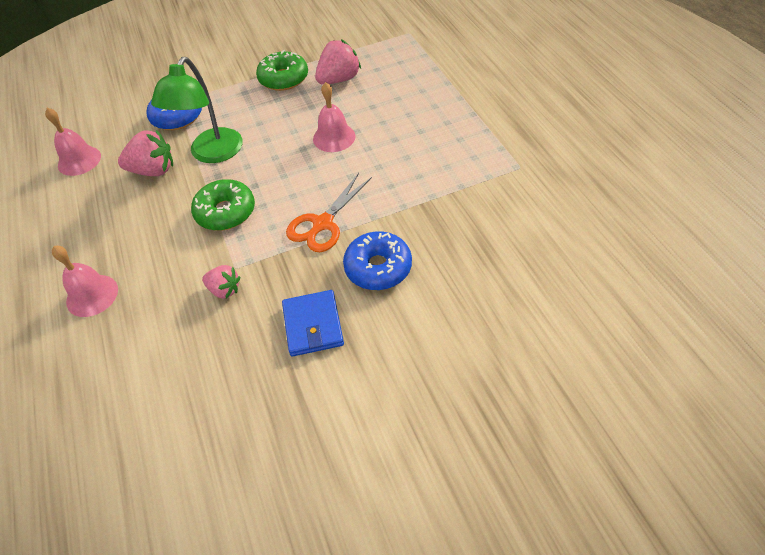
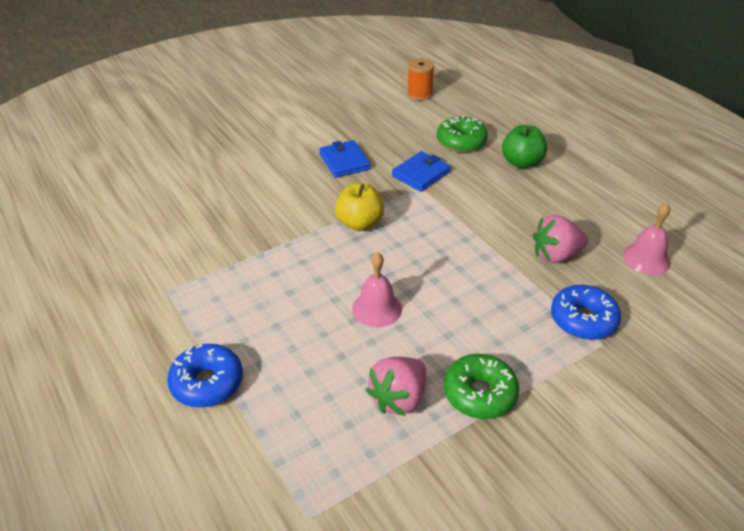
camera: 165 degrees right, 10 degrees down
pink bell [52,246,118,317] -> green apple [502,125,547,169]
green lamp [151,57,243,163] -> none
green donut [191,179,255,231] -> green donut moved to [437,115,488,153]
pink strawberry [202,265,240,299] -> blue wallet [392,151,451,192]
orange scissors [286,173,372,252] -> yellow apple [335,183,384,231]
blue donut [343,232,412,290] -> blue donut moved to [167,344,243,408]
none -> orange spool [407,58,435,101]

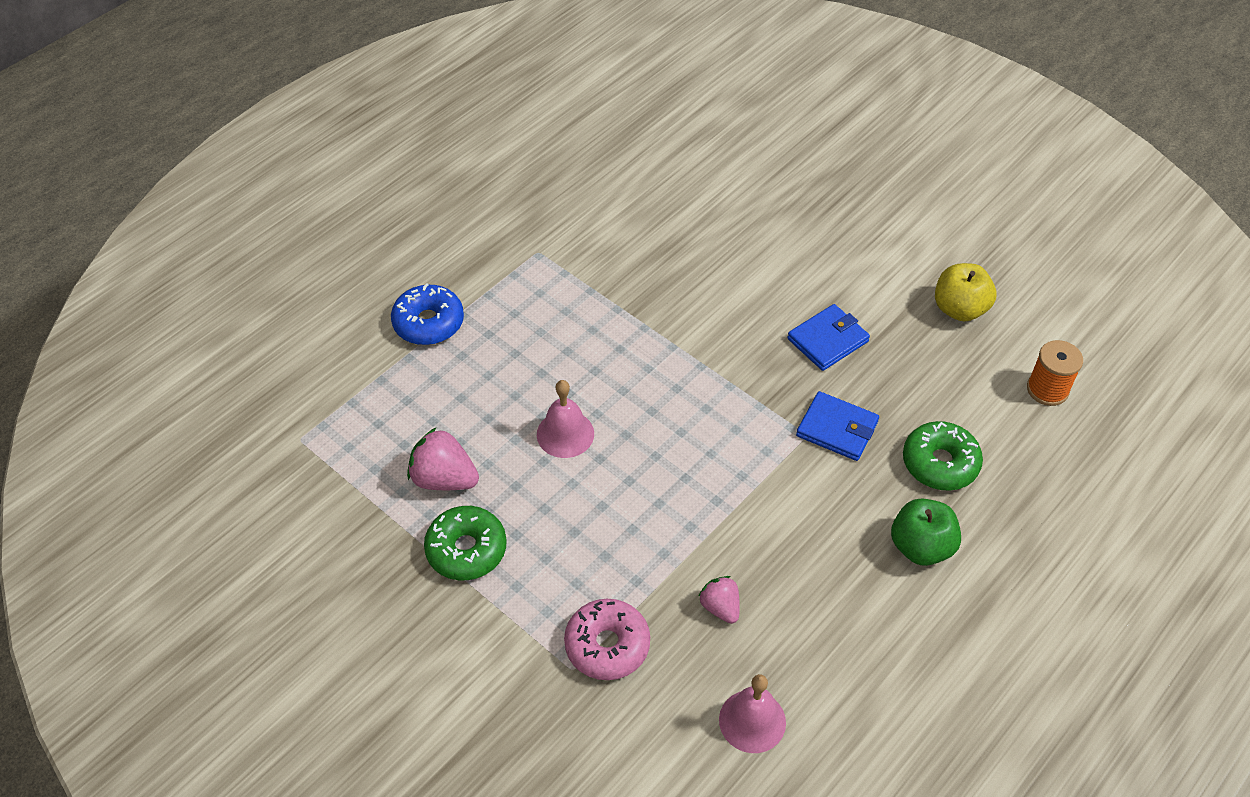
camera: 75 degrees right, 10 degrees up
yellow apple [335,183,384,231] -> yellow apple moved to [935,263,996,321]
pink strawberry [532,215,589,263] -> pink strawberry [698,576,740,624], size x0.62
blue donut [551,285,621,340] -> pink donut [564,599,650,680]

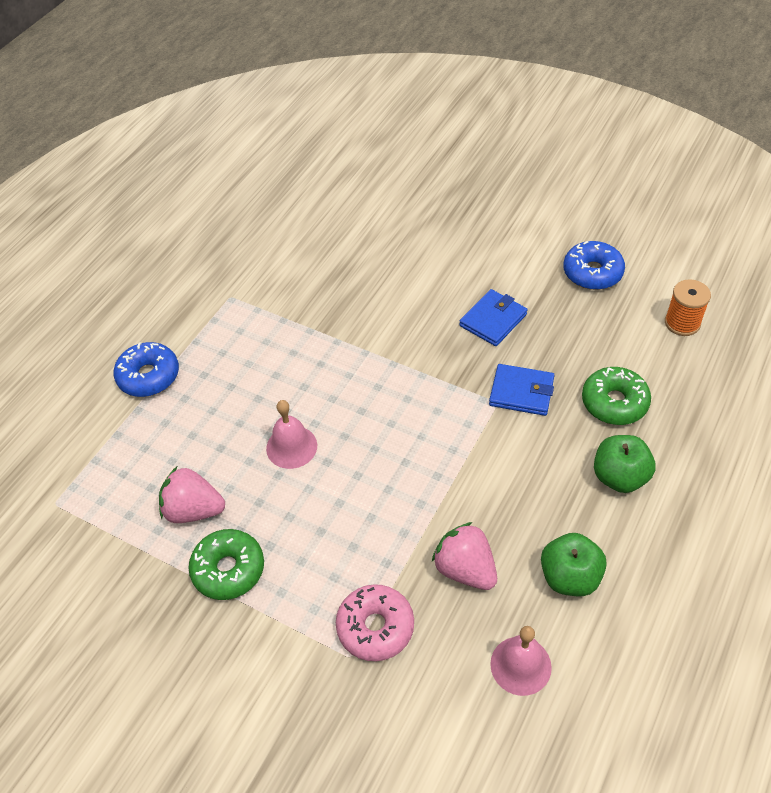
camera: 10 degrees left, 0 degrees up
pink strawberry [698,576,740,624] -> pink strawberry [432,522,497,590], size x1.61
yellow apple [935,263,996,321] -> blue donut [563,241,625,290]
none -> green apple [541,533,607,596]

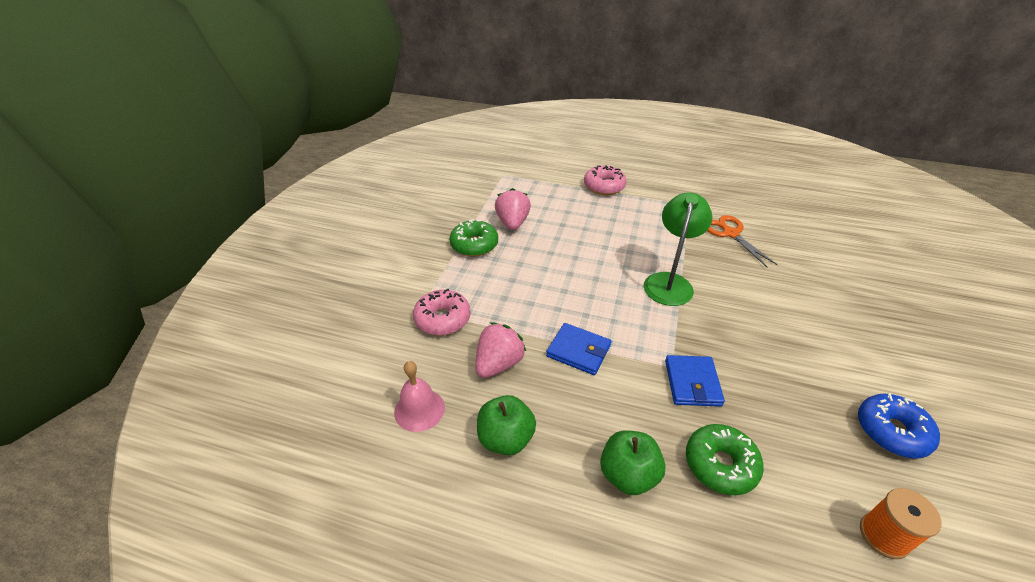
camera: 75 degrees right, 10 degrees down
blue donut [114,342,179,397] -> pink donut [584,165,627,195]
pink bell [266,400,317,469] -> none
blue wallet [459,289,527,346] -> blue wallet moved to [546,323,611,375]
none -> green lamp [644,192,713,306]
none -> orange scissors [707,215,778,268]

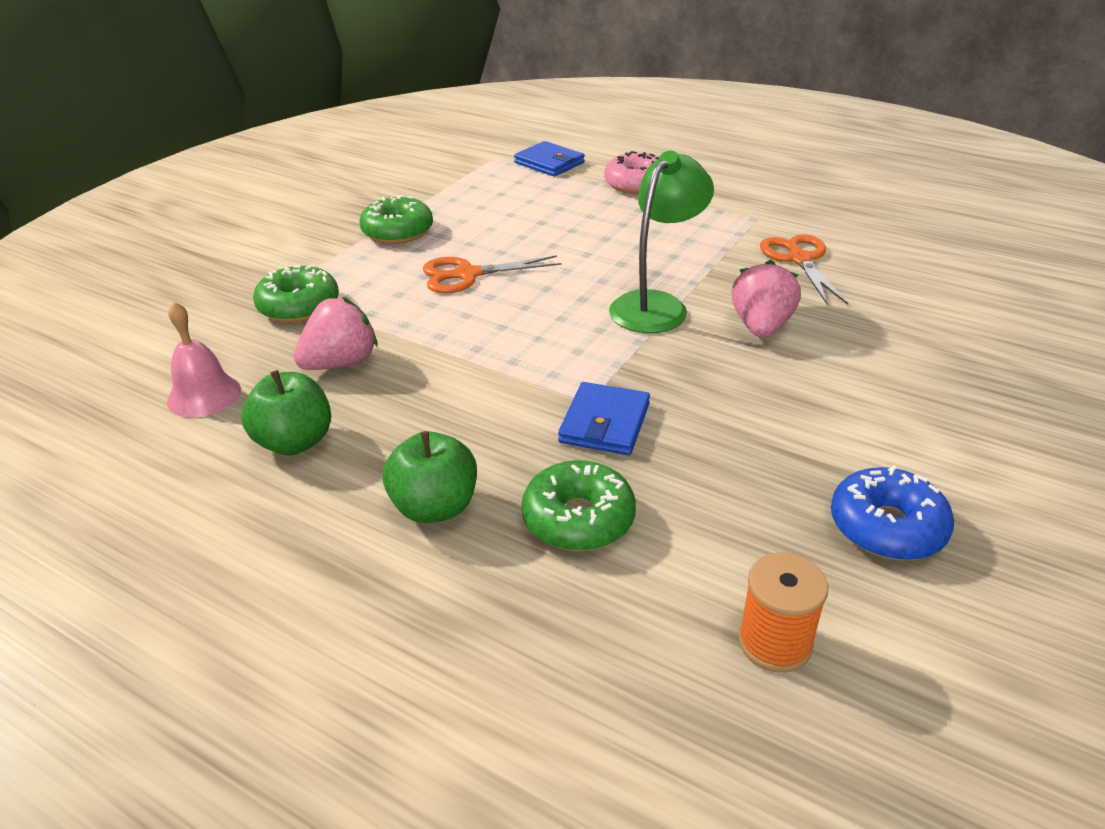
camera: 15 degrees right, 5 degrees down
pink donut [413,289,471,336] -> green donut [253,265,339,323]
pink strawberry [495,188,531,230] -> pink strawberry moved to [731,260,801,338]
blue wallet [546,323,611,375] -> blue wallet moved to [514,141,585,177]
none -> orange scissors [423,255,562,293]

